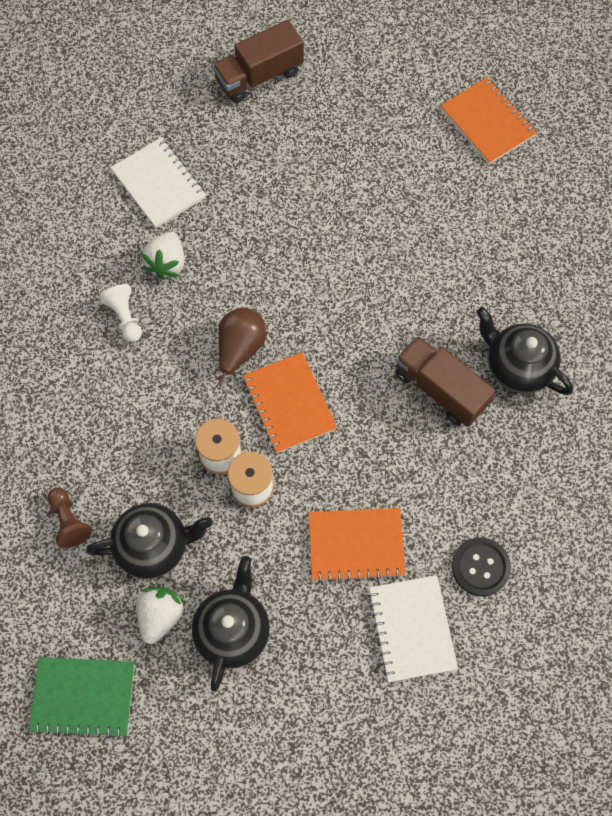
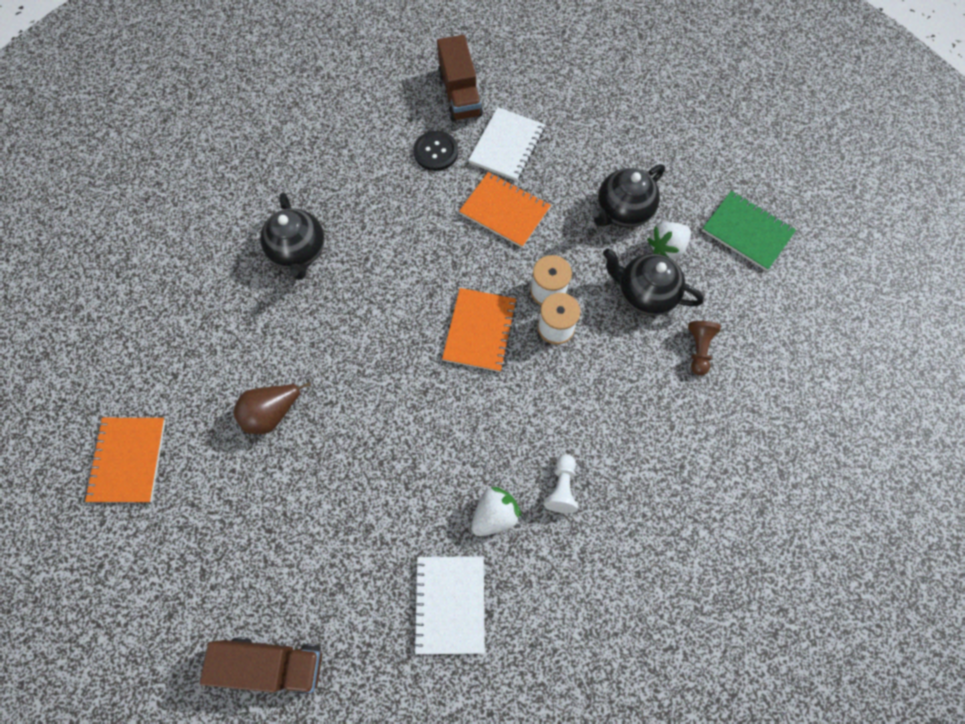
camera: 145 degrees left, 0 degrees up
brown pear [218,307,267,386] -> brown pear moved to [233,382,311,434]
brown truck [395,336,496,427] -> brown truck moved to [437,35,483,122]

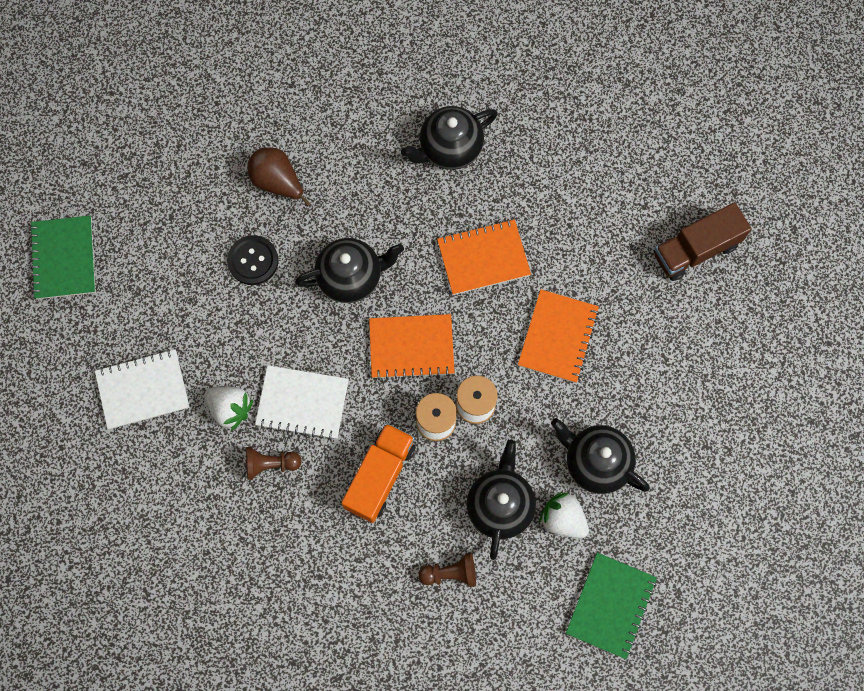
camera: 75 degrees right, 5 degrees up
orange notebook [85,418,166,502] -> orange notebook moved to [437,219,531,295]
brown truck [200,637,322,694] -> green notebook [29,215,96,299]
black button [413,131,458,171] -> black button moved to [227,235,279,285]
white notebook [468,107,545,181] -> white notebook moved to [255,365,349,440]
white pawn [544,454,578,513] -> brown pawn [246,447,302,480]
none -> black teapot [295,238,404,303]
none -> orange truck [341,423,416,523]

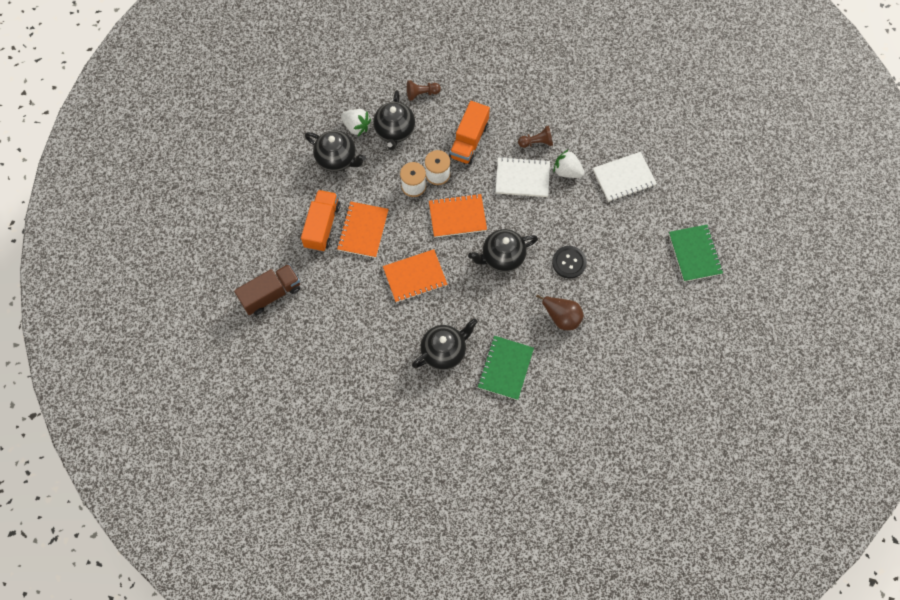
camera: 175 degrees right, 5 degrees down
green notebook [566,553,657,659] -> green notebook moved to [477,336,534,400]
none -> orange truck [301,190,340,252]

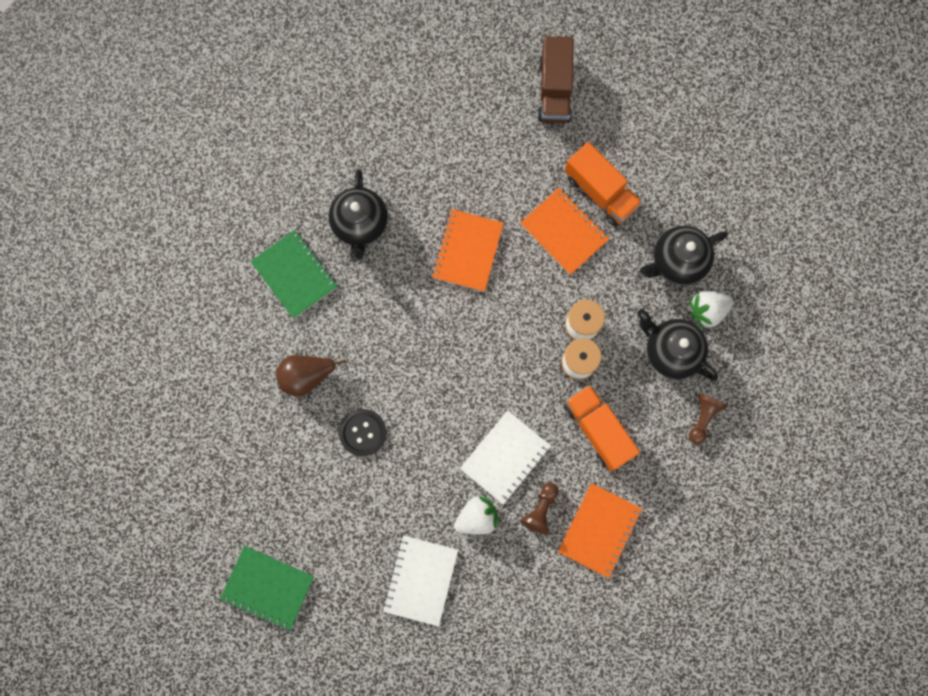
camera: 125 degrees right, 10 degrees up
orange notebook [429,194,487,238] -> orange notebook moved to [558,483,642,578]
black teapot [468,229,538,272] -> none

